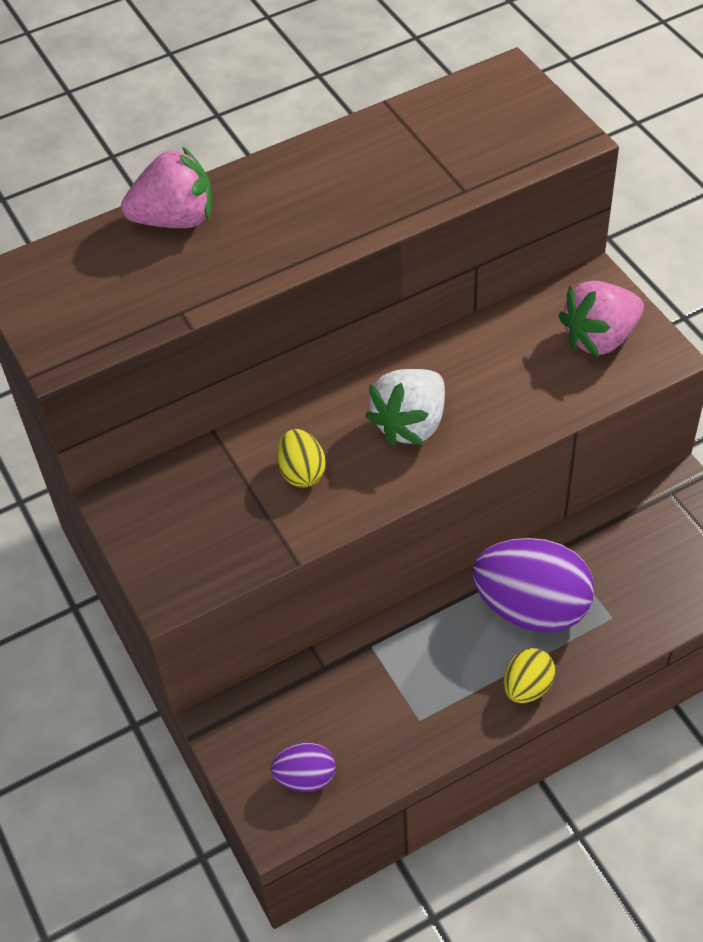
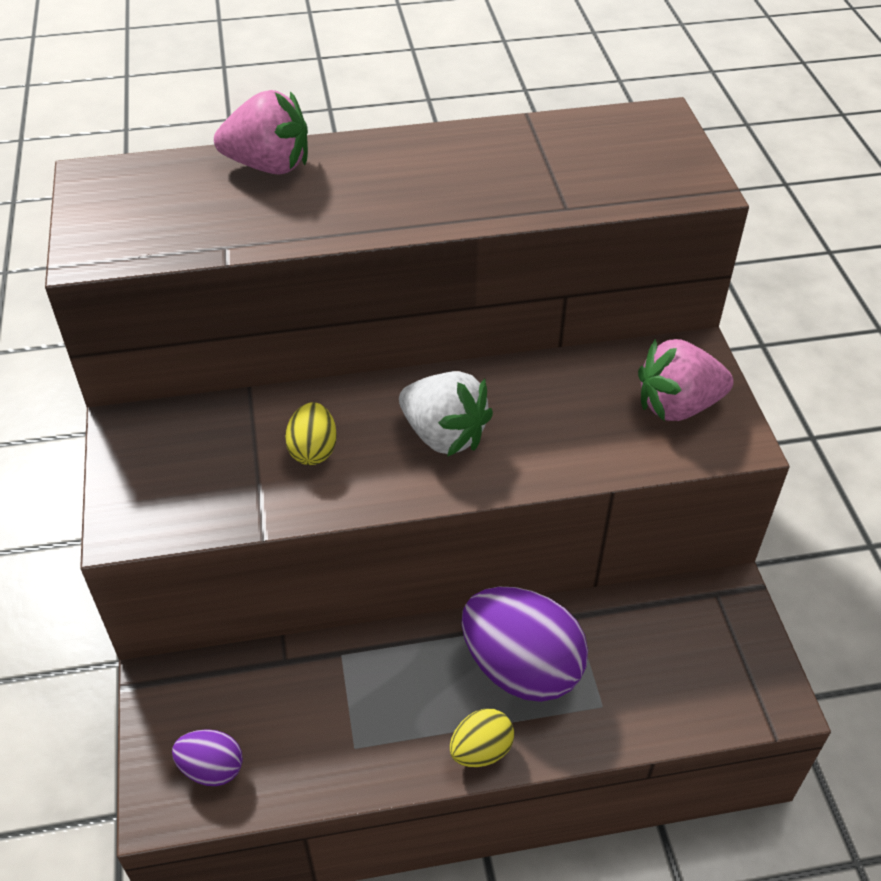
camera: 15 degrees right, 5 degrees down
white strawberry [365,369,445,446] -> white strawberry turned 105 degrees counterclockwise [399,371,493,457]

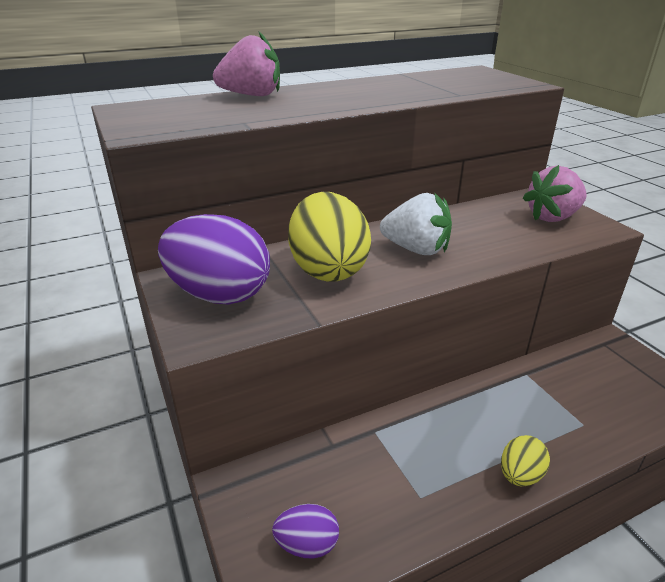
camera: 15 degrees left, 15 degrees down
yellow egg [285,402,337,465] -> yellow egg [288,192,371,282], size x2.01
purple egg [461,587,588,702] -> purple egg moved to [158,214,270,305]

